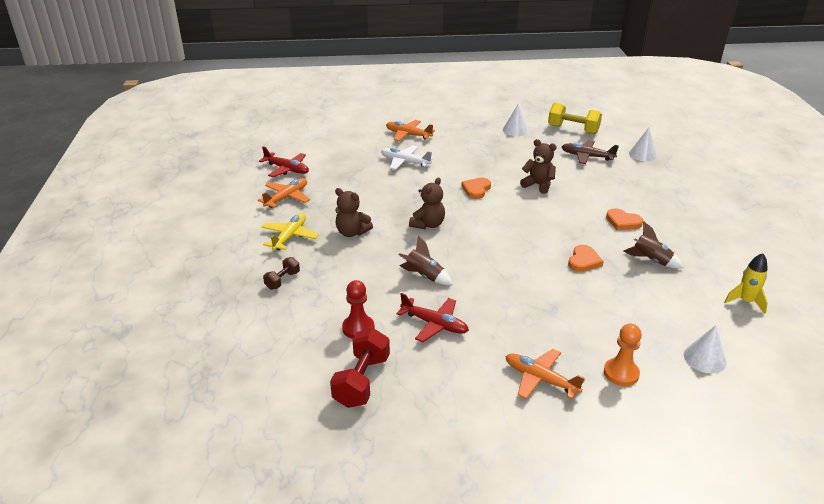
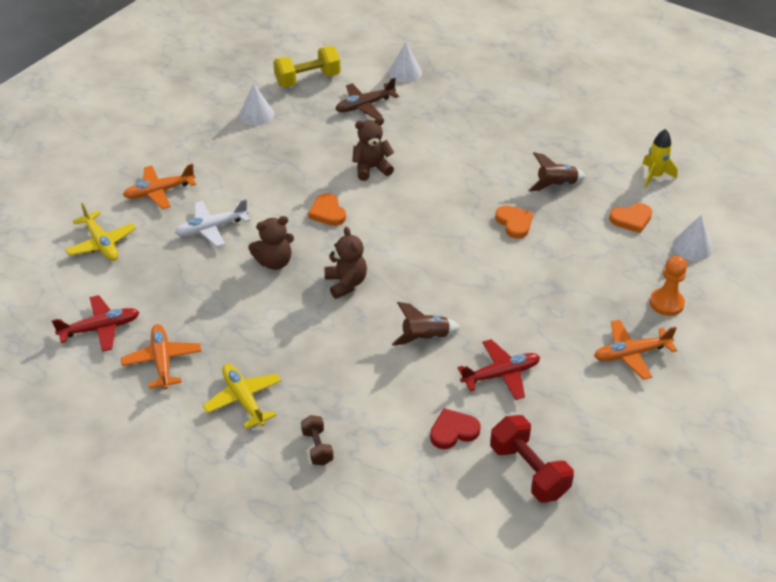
camera: 50 degrees left, 10 degrees up
brown teddy bear [335,188,373,237] -> brown teddy bear moved to [248,216,294,270]
red pawn [342,280,374,339] -> red heart [430,408,481,449]
orange heart [606,208,643,230] -> orange heart moved to [609,203,652,233]
none -> yellow plane [65,203,136,261]

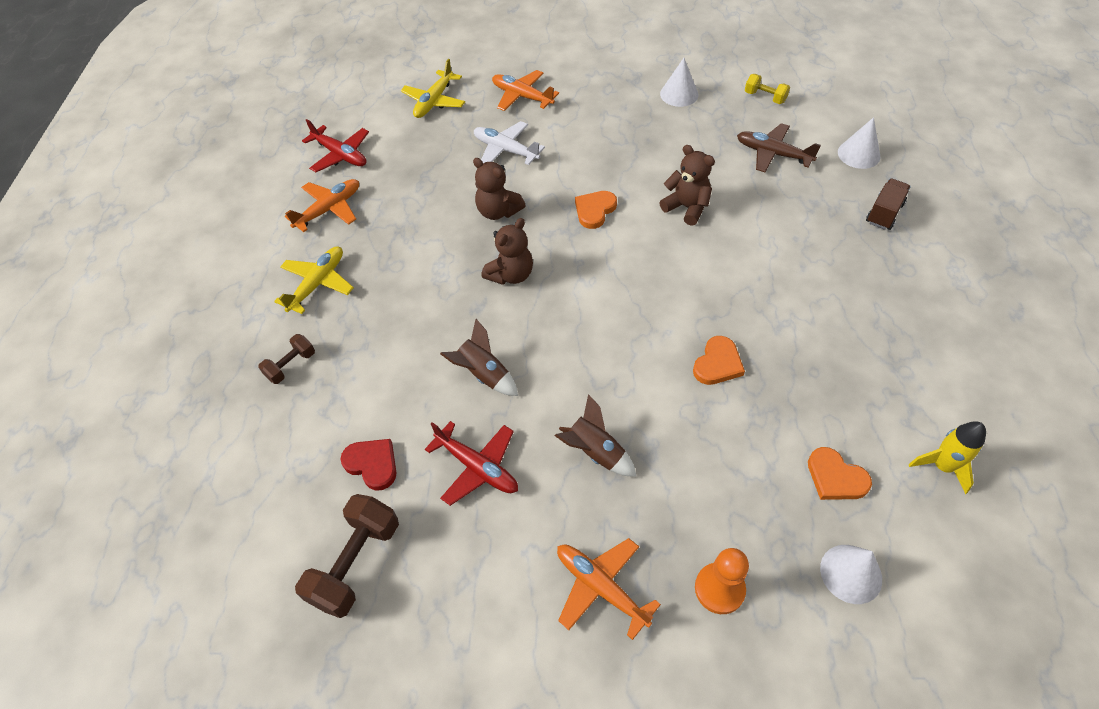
camera: 60 degrees right, 10 degrees up
yellow dumbbell [273,46,341,87] -> yellow dumbbell [745,74,790,104], size x0.56
red dumbbell [490,415,574,503] -> brown dumbbell [295,494,399,618]
brown rocket [528,152,586,191] -> brown rocket moved to [555,394,637,477]
none -> brown truck [866,178,911,230]

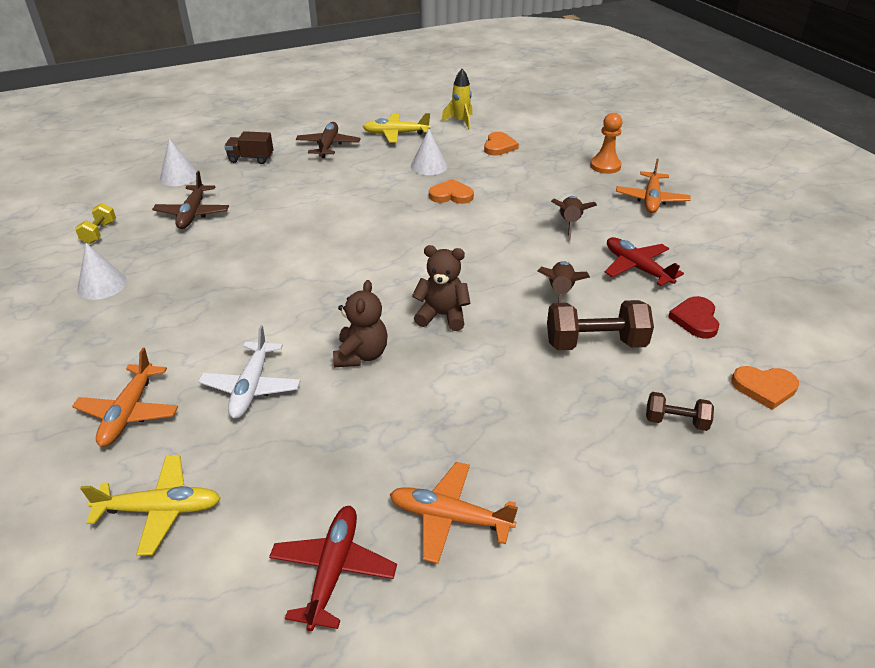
camera: 120 degrees left, 15 degrees down
yellow plane [274,246,354,314] -> yellow plane moved to [363,113,430,142]
brown dumbbell [295,494,399,618] -> brown dumbbell moved to [547,300,654,350]
red plane [425,421,518,506] -> red plane turned 45 degrees counterclockwise [605,237,684,286]
orange heart [575,191,617,229] -> orange heart moved to [732,366,799,410]
brown teddy bear [659,145,715,226] -> none
white cone [820,545,882,604] -> white cone moved to [411,129,447,175]
none -> brown plane [296,122,361,158]

